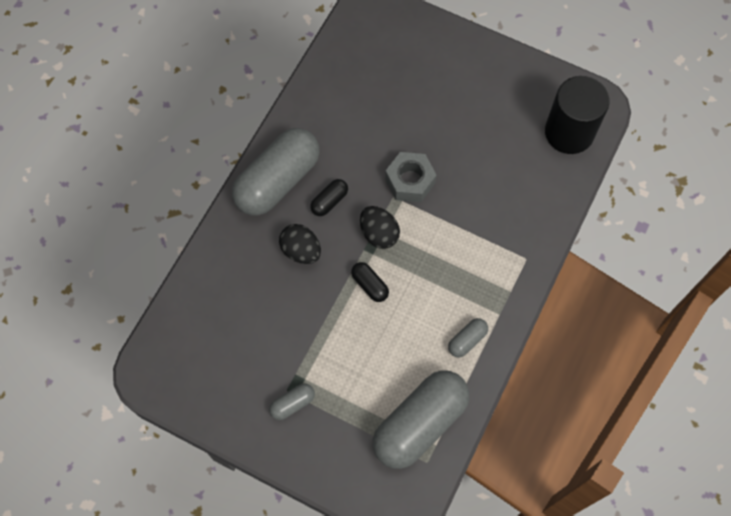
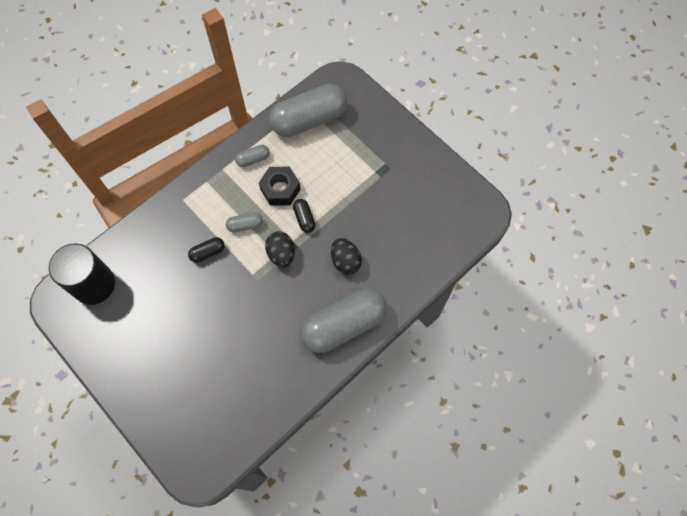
camera: 160 degrees left, 0 degrees up
grey capsule [269,383,315,420] -> grey capsule moved to [226,212,263,233]
black capsule [310,179,348,216] -> black capsule moved to [188,237,225,263]
grey nut [385,152,437,202] -> none
none -> black nut [259,167,301,206]

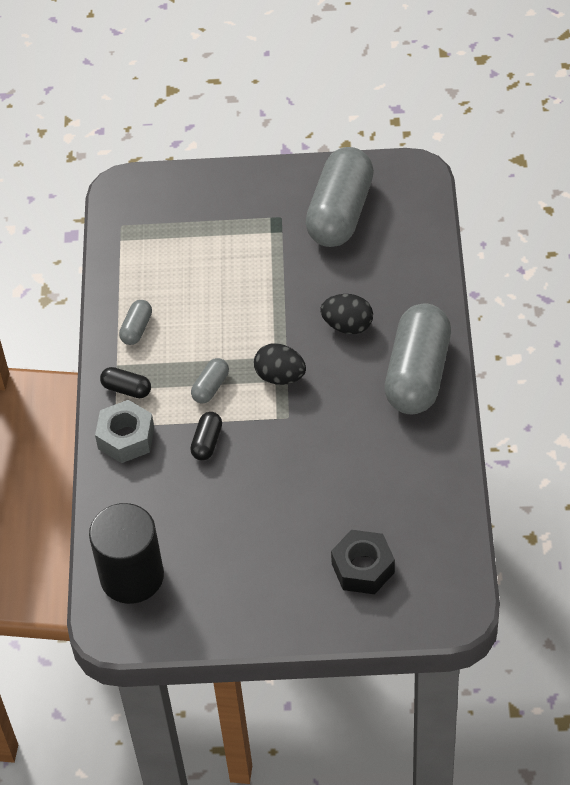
camera: 45 degrees left, 15 degrees down
black nut [259,167,301,206] -> black nut moved to [331,530,395,594]
grey capsule [269,84,347,137] -> grey capsule moved to [305,147,374,247]
black capsule [293,199,316,233] -> black capsule moved to [100,367,151,398]
none -> grey nut [95,400,154,463]

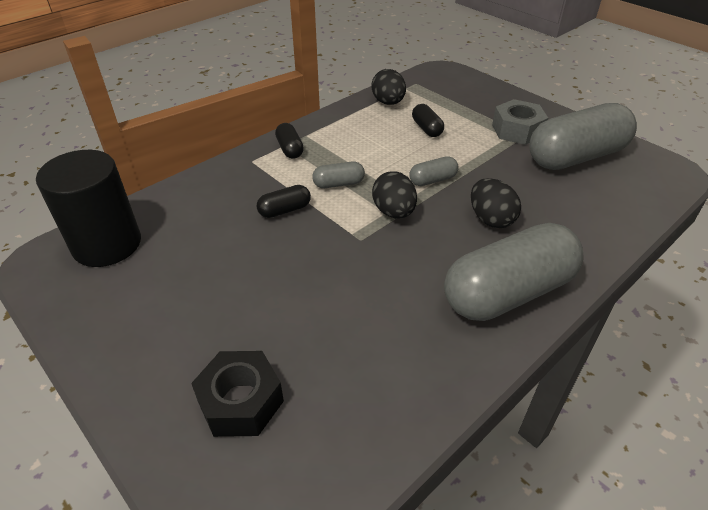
camera: 45 degrees right, 10 degrees down
grey nut [95,400,154,463] -> grey nut moved to [492,99,548,145]
grey capsule [119,300,152,345] -> grey capsule moved to [410,156,459,186]
none -> black egg [371,69,406,105]
none -> black capsule [412,104,444,137]

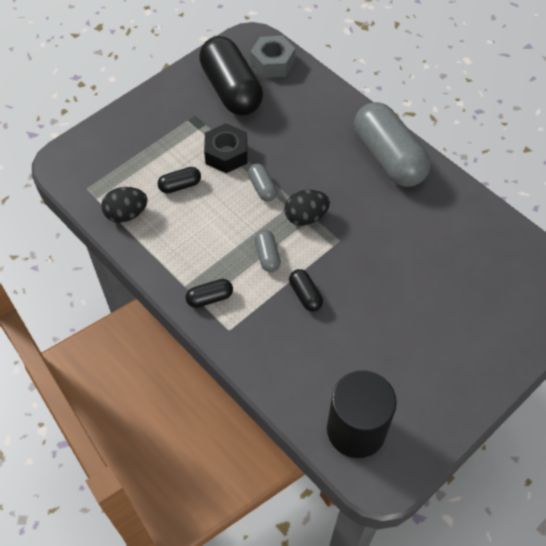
camera: 90 degrees left, 15 degrees up
black nut [191,351,284,437] -> black nut moved to [204,123,247,173]
black egg [471,178,521,228] -> none
grey nut [492,99,548,145] -> grey nut moved to [250,35,295,78]
grey capsule [529,103,637,170] -> black capsule [199,36,263,115]

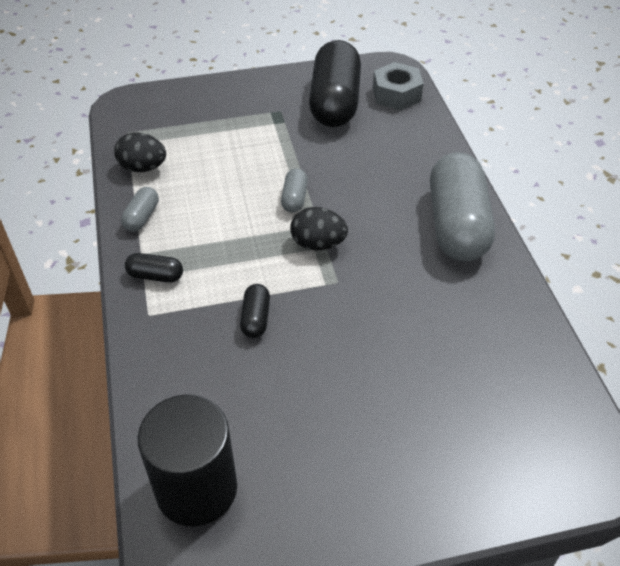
camera: 30 degrees right, 10 degrees down
black capsule [158,167,201,194] -> none
black nut [204,123,247,173] -> none
grey capsule [255,230,281,272] -> grey capsule moved to [121,187,159,232]

